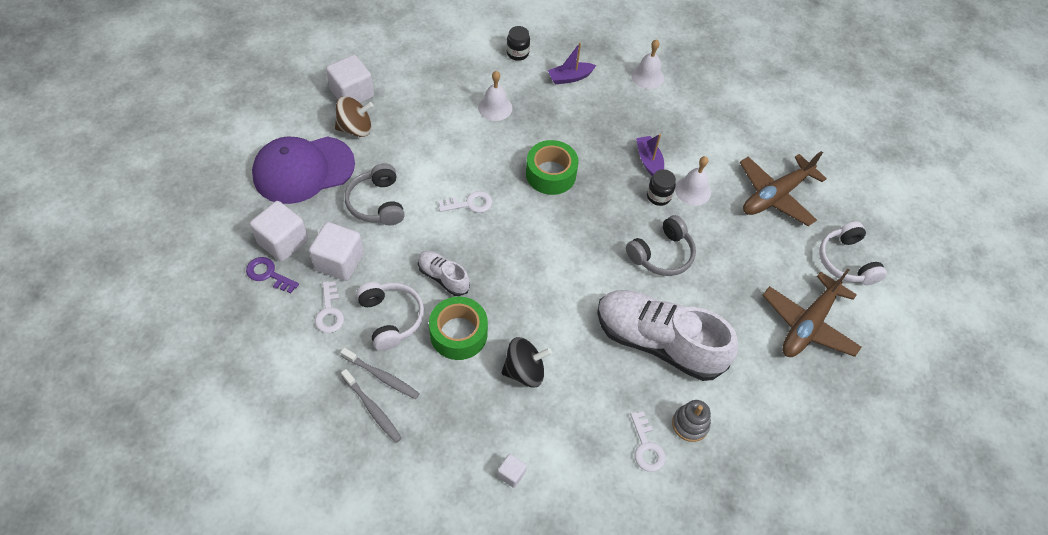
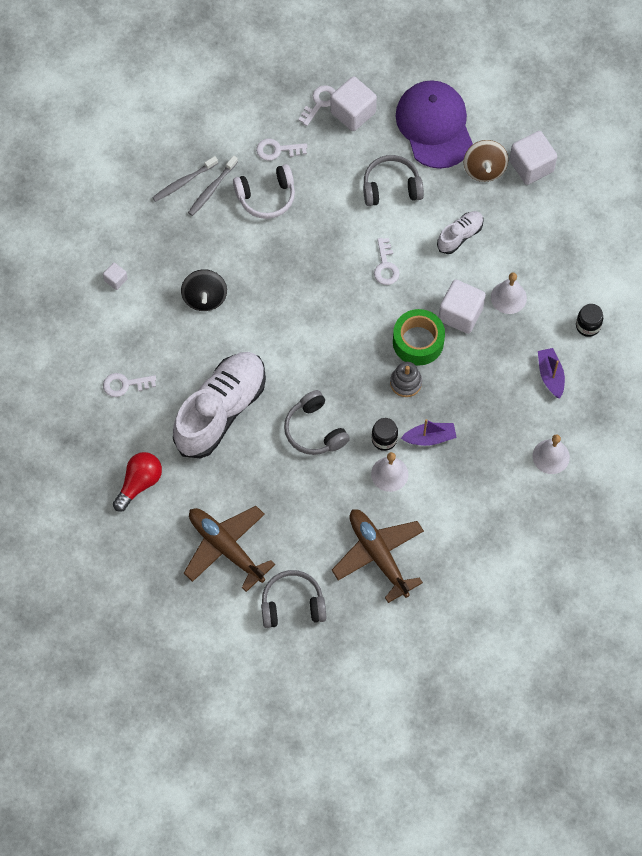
camera: 100 degrees right, 10 degrees up
purple key [246,257,299,293] -> white key [298,85,335,126]
white cube [309,222,364,281] -> white cube moved to [439,279,486,334]
white shoe [418,251,470,296] -> white shoe moved to [437,211,483,254]
green tape [429,297,488,360] -> none
grey stacking toy [672,400,711,442] -> grey stacking toy moved to [390,362,422,397]
white headphones [819,221,887,285] -> grey headphones [261,570,326,628]
none -> red light bulb [113,452,162,512]

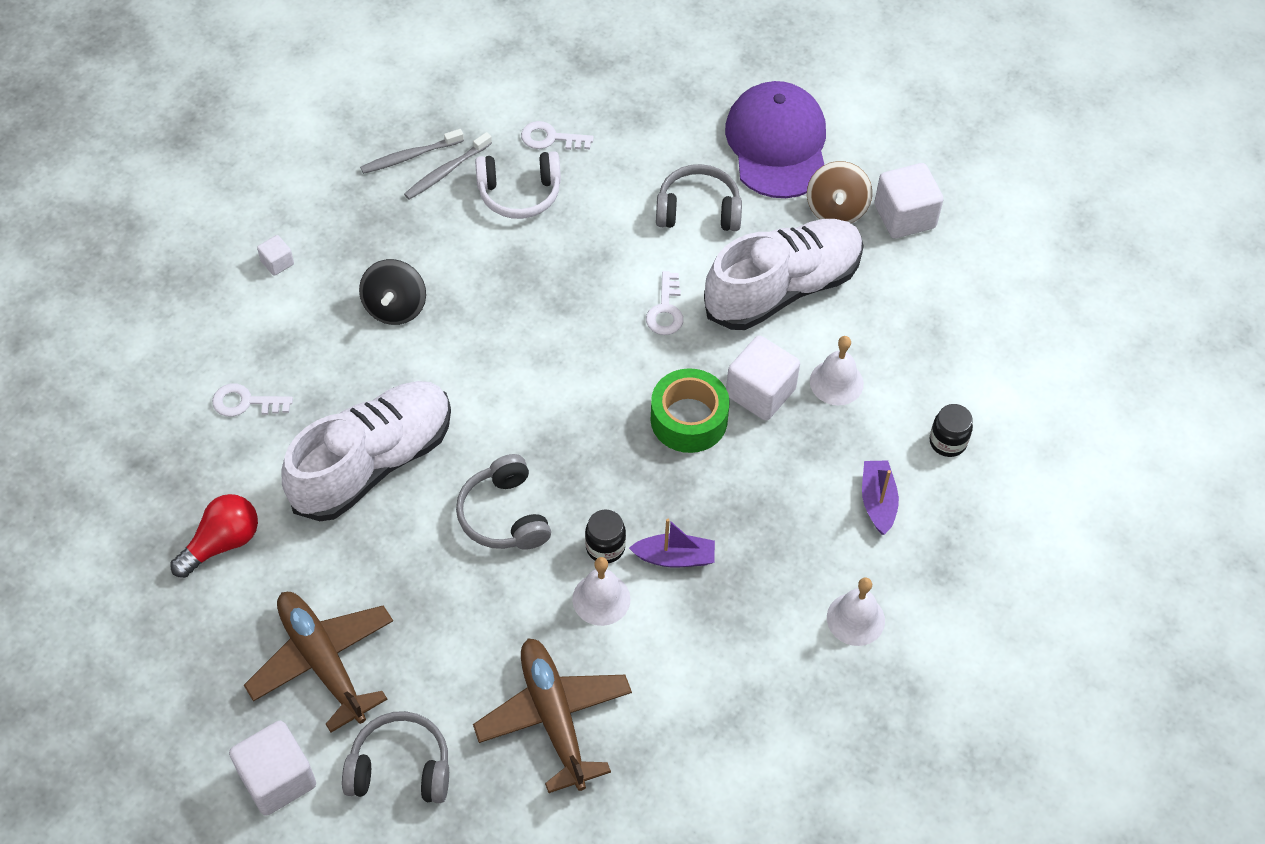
camera: 10 degrees right, 10 degrees down
white key [298,85,335,126] -> none
white cube [330,76,377,131] -> white cube moved to [229,721,316,816]
grey stacking toy [390,362,422,397] -> none
white shoe [437,211,483,254] -> white shoe [704,219,864,330], size x2.12

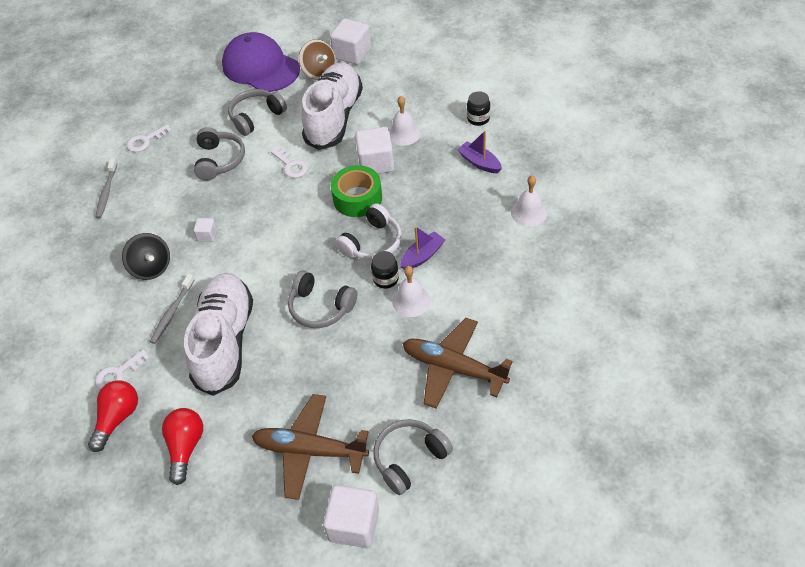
camera: 40 degrees left, 5 degrees down
white cube [257,235,294,276] -> white cube moved to [194,218,217,242]
grey toothbrush [360,129,464,174] -> grey toothbrush moved to [150,274,195,344]
white headphones [475,151,561,219] -> white headphones moved to [335,203,402,261]
none -> red light bulb [88,380,138,452]
none -> grey headphones [194,127,245,181]

